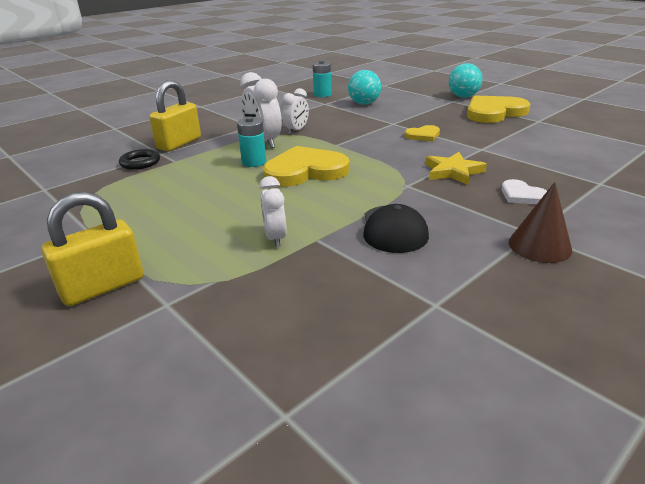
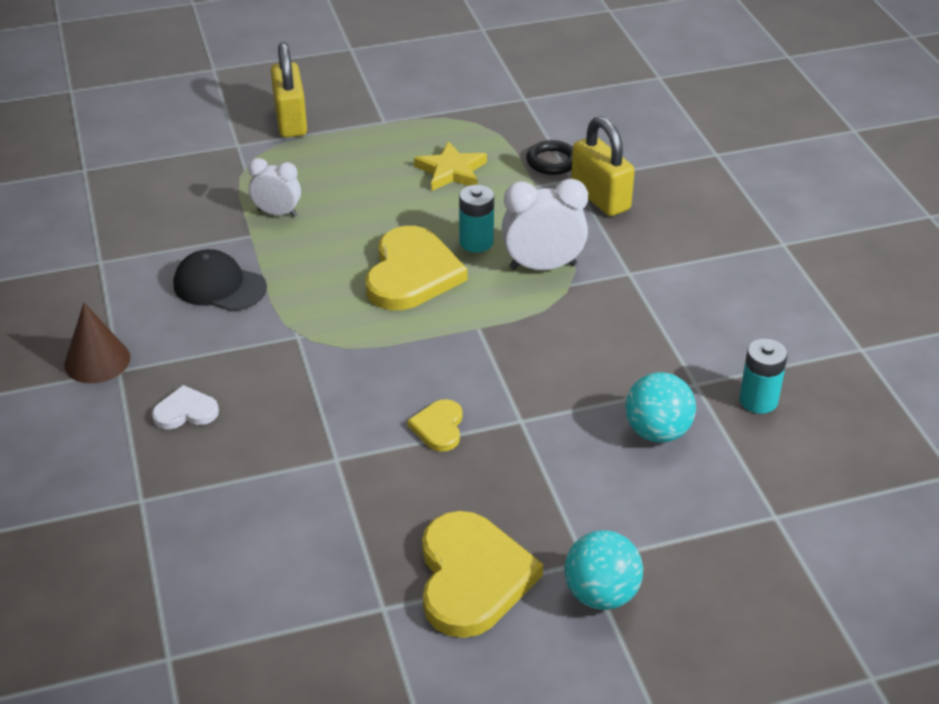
camera: 115 degrees right, 10 degrees up
white clock [282,88,309,134] -> none
yellow star [425,152,487,185] -> yellow star moved to [414,141,487,191]

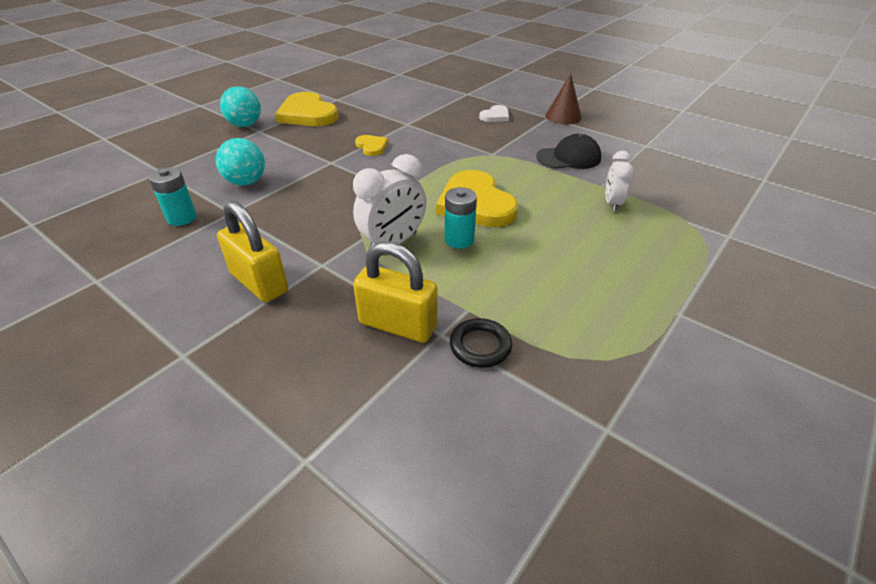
camera: 145 degrees right, 0 degrees up
white clock [248,158,301,217] -> white clock turned 120 degrees clockwise [605,151,634,212]
yellow padlock [271,42,307,138] -> yellow padlock moved to [217,201,288,302]
yellow star [414,141,487,191] -> none

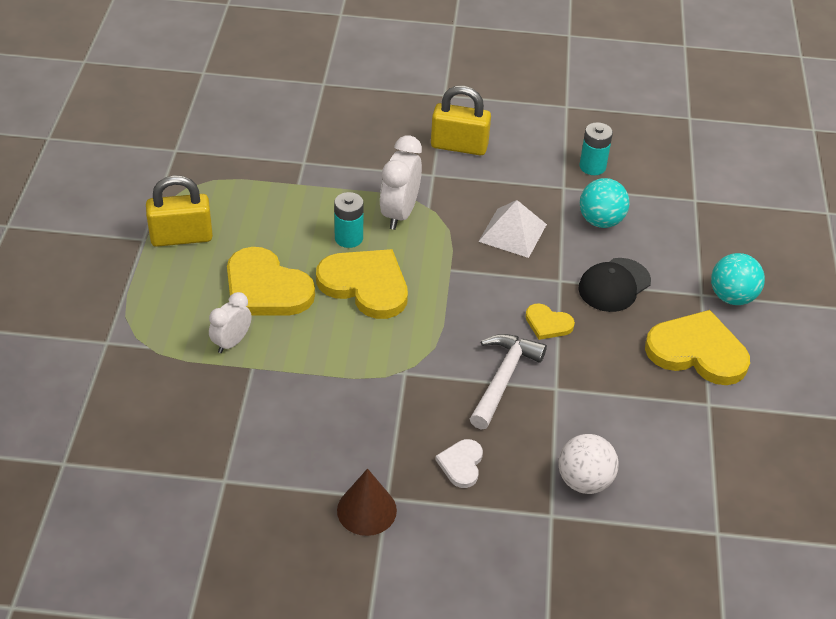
camera: 145 degrees right, 5 degrees up
yellow padlock [353,242,437,343] -> yellow padlock moved to [146,175,213,247]
black ring [450,318,512,368] -> none
black cap [536,134,601,169] -> black cap moved to [578,258,651,312]
white clock [605,151,634,212] -> white clock turned 120 degrees counterclockwise [209,292,252,353]
none -> yellow heart [227,247,315,315]
none -> white hammer [470,334,547,429]
none -> white pyramid [478,200,547,258]
none -> white ball [558,434,619,494]

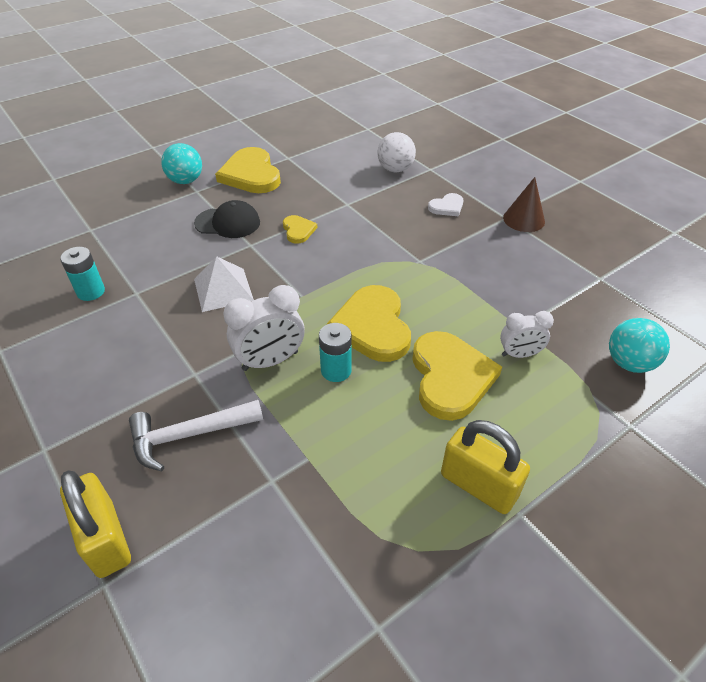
camera: 130 degrees left, 0 degrees up
yellow padlock [431,86,491,155] -> yellow padlock moved to [60,471,131,578]
white hammer [470,334,547,429] -> white hammer moved to [129,400,263,471]
turquoise ball [580,178,630,228] -> turquoise ball moved to [609,318,670,373]

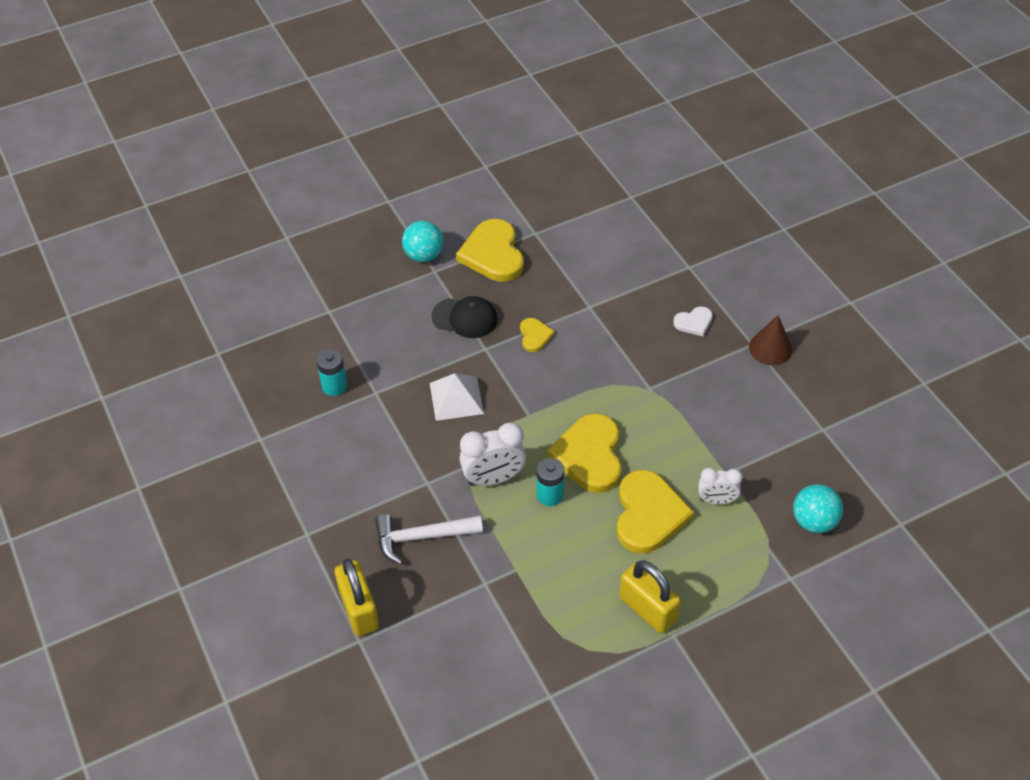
camera: 10 degrees right, 5 degrees up
white ball [377,132,416,172] -> none

